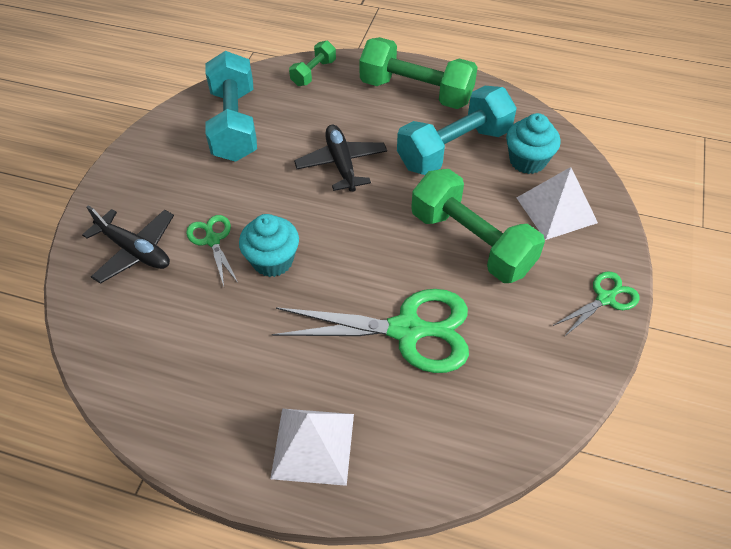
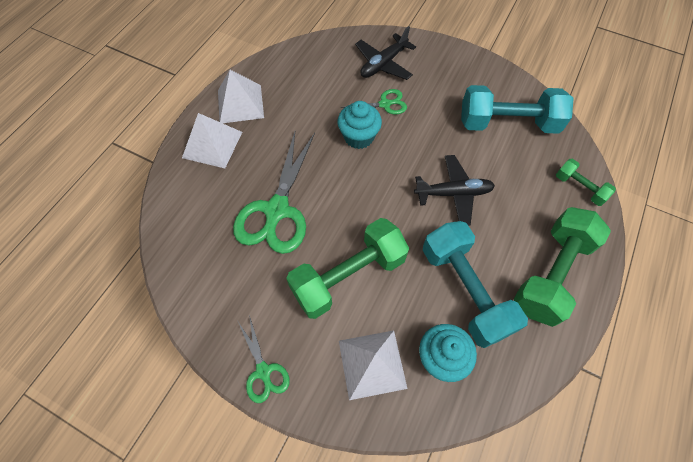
camera: 100 degrees right, 10 degrees up
none -> white pyramid [218,70,264,123]

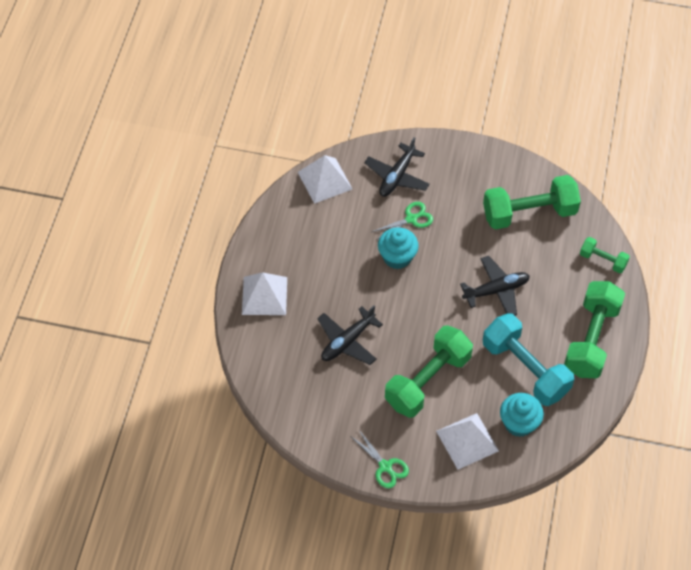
camera: 15 degrees left, 5 degrees down
white pyramid [218,70,264,123] -> white pyramid moved to [298,155,352,204]
green scissors [233,132,315,254] -> black plane [317,305,383,365]
turquoise dumbbell [461,85,574,134] -> green dumbbell [483,175,581,230]

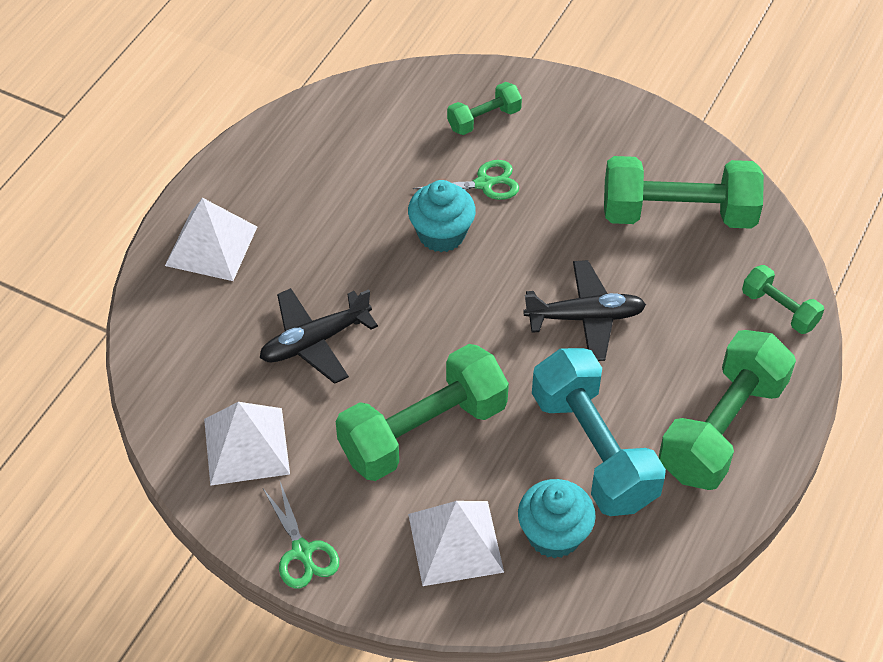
camera: 15 degrees right, 5 degrees down
white pyramid [298,155,352,204] -> white pyramid moved to [204,402,290,486]
black plane [364,137,430,197] -> green dumbbell [447,82,522,135]

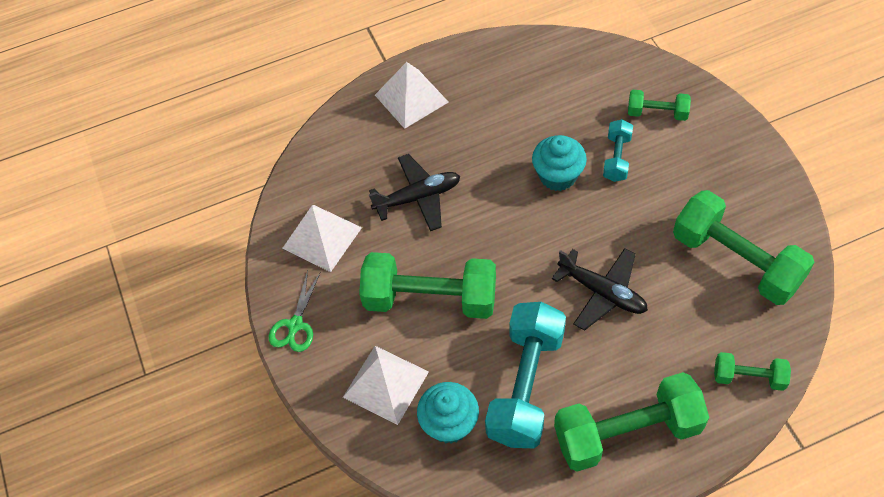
camera: 45 degrees right, 5 degrees up
black plane [260,288,378,384] -> black plane turned 150 degrees clockwise [369,154,460,231]
green scissors [413,160,519,200] -> turquoise dumbbell [603,119,633,182]
green dumbbell [742,265,824,334] -> green dumbbell turned 75 degrees counterclockwise [714,352,791,391]

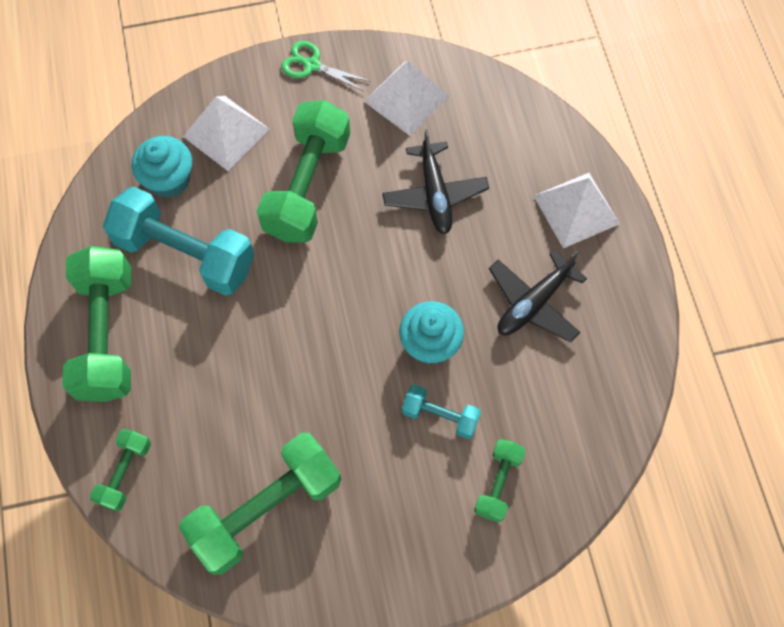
camera: 95 degrees right, 10 degrees up
black plane [552,248,648,331] -> black plane moved to [489,250,587,342]

